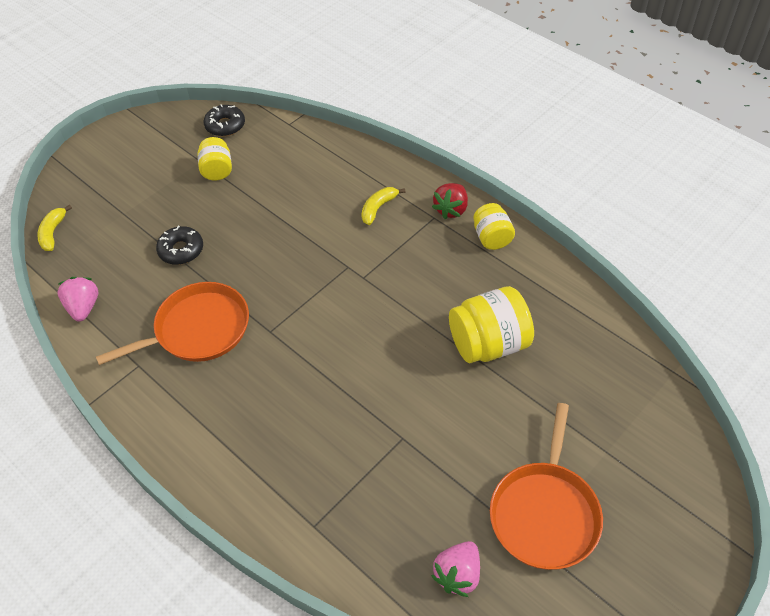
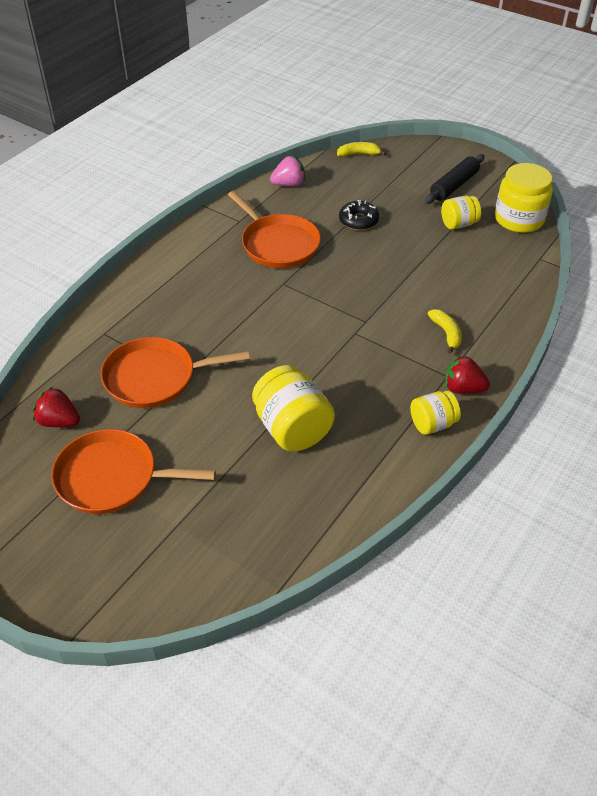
camera: 80 degrees right, 5 degrees down
black donut [204,104,245,137] -> yellow jar [495,163,553,233]
yellow banana [361,187,405,225] -> yellow banana turned 45 degrees clockwise [428,309,462,354]
pink strawberry [431,541,480,597] -> red strawberry [33,387,80,427]
none -> orange pan [101,337,250,408]
none -> black rolling pin [425,154,485,204]

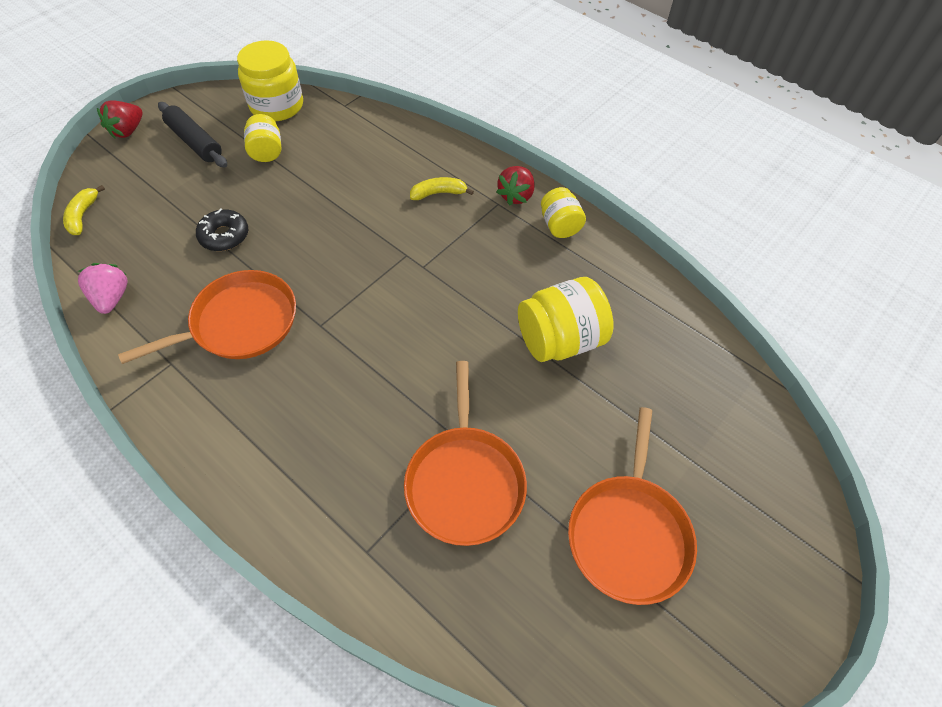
camera: 85 degrees left, 10 degrees up
red strawberry [33,387,80,427] -> red strawberry moved to [97,100,143,138]

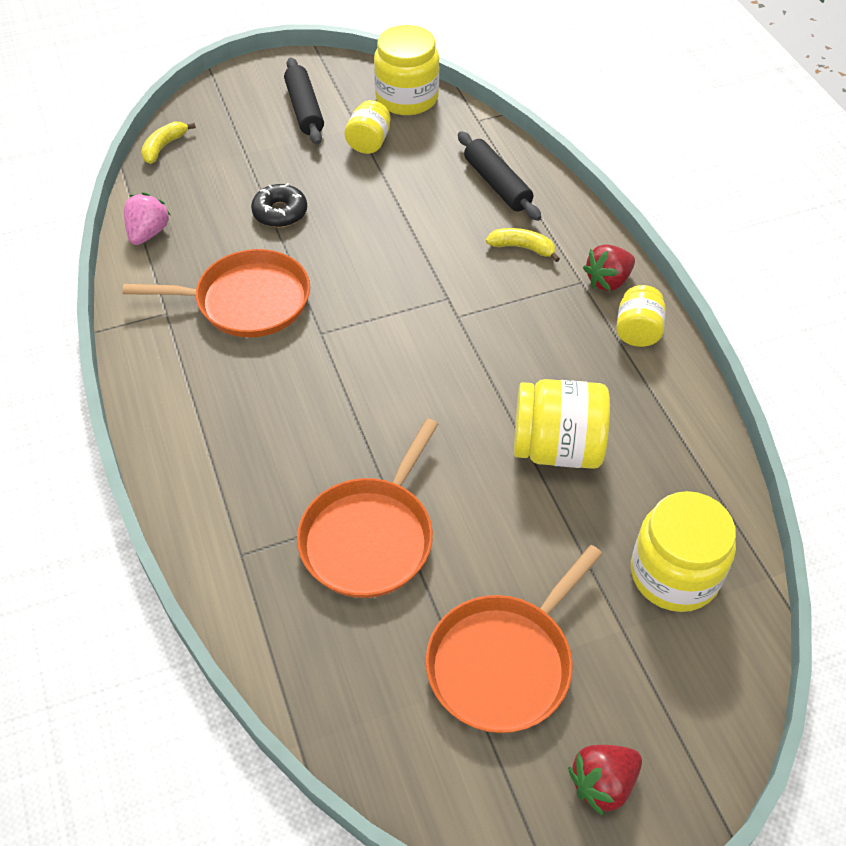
camera: 30 degrees right, 5 degrees down
red strawberry [97,100,143,138] -> red strawberry moved to [568,745,642,816]
none -> black rolling pin [458,131,541,221]
none -> yellow jar [631,491,736,612]

